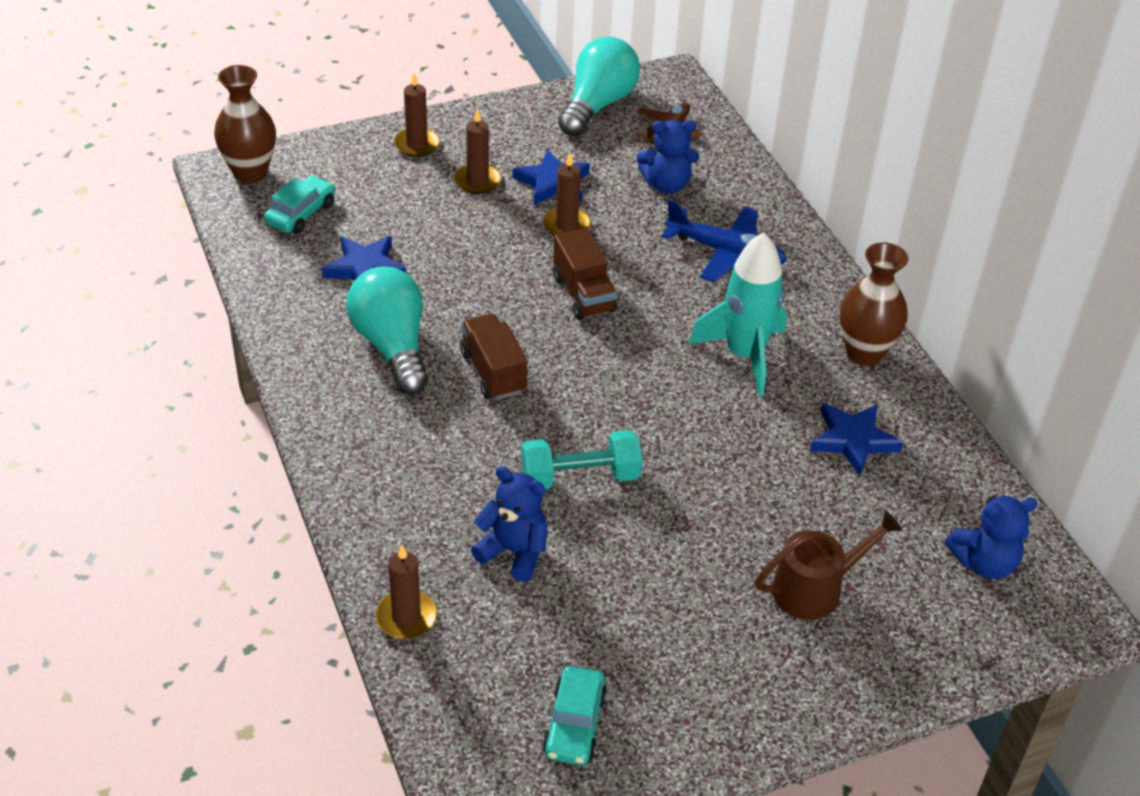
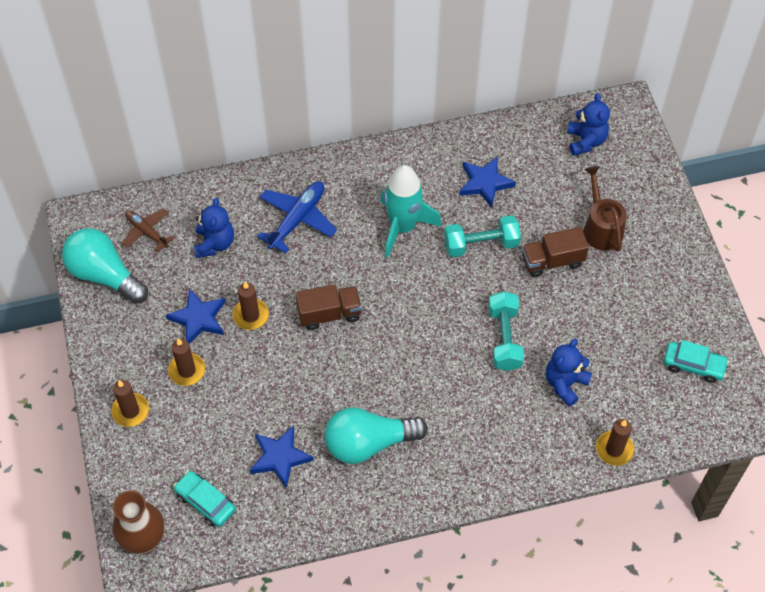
camera: 80 degrees left, 15 degrees up
brown truck [460,314,527,400] -> brown truck moved to [522,227,589,277]
brown vase [839,242,908,366] -> none
none -> turquoise dumbbell [444,215,521,257]

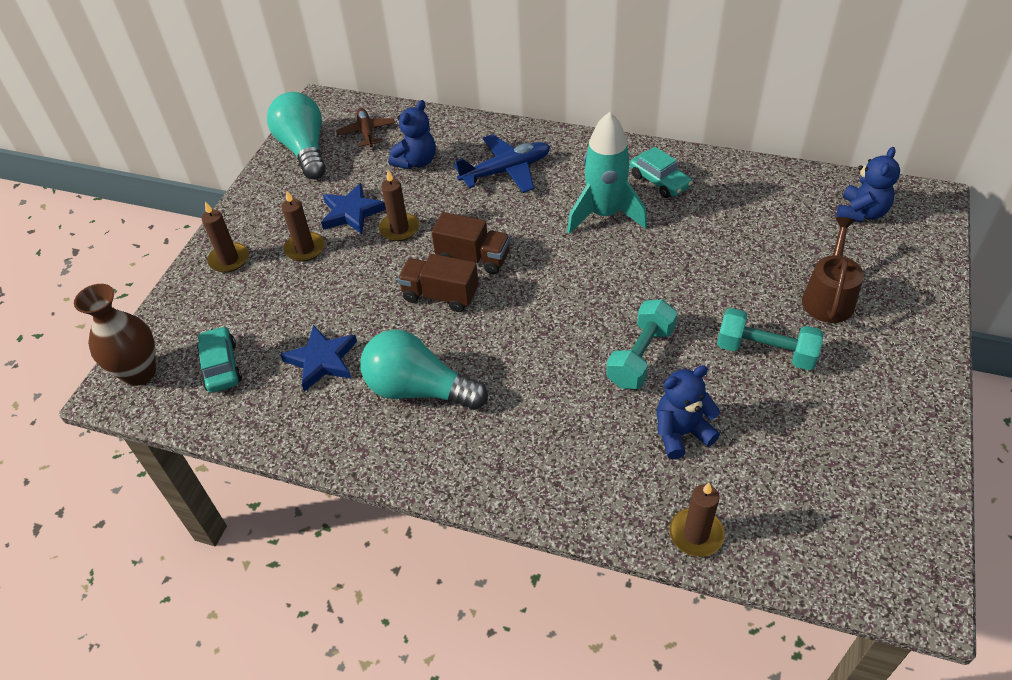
camera: 35 degrees right, 10 degrees down
turquoise dumbbell [444,215,521,257] -> turquoise dumbbell moved to [717,308,824,370]
blue star [459,156,516,208] -> none
brown truck [522,227,589,277] -> brown truck moved to [398,254,479,312]
turquoise car [664,340,729,383] -> turquoise car moved to [630,147,693,198]

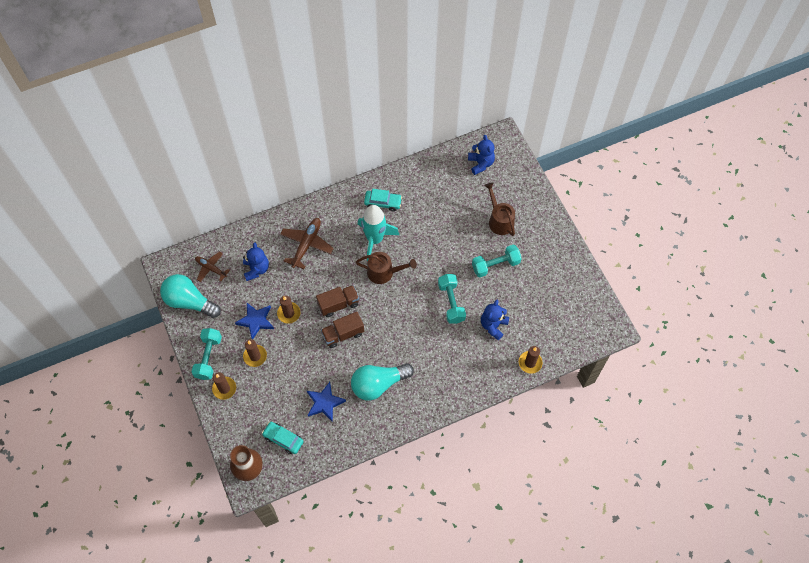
camera: 45 degrees left, 15 degrees up
blue plane [454,134,550,193] -> brown plane [280,218,334,269]
none -> turquoise dumbbell [192,328,222,380]
none -> brown watering can [356,252,417,284]

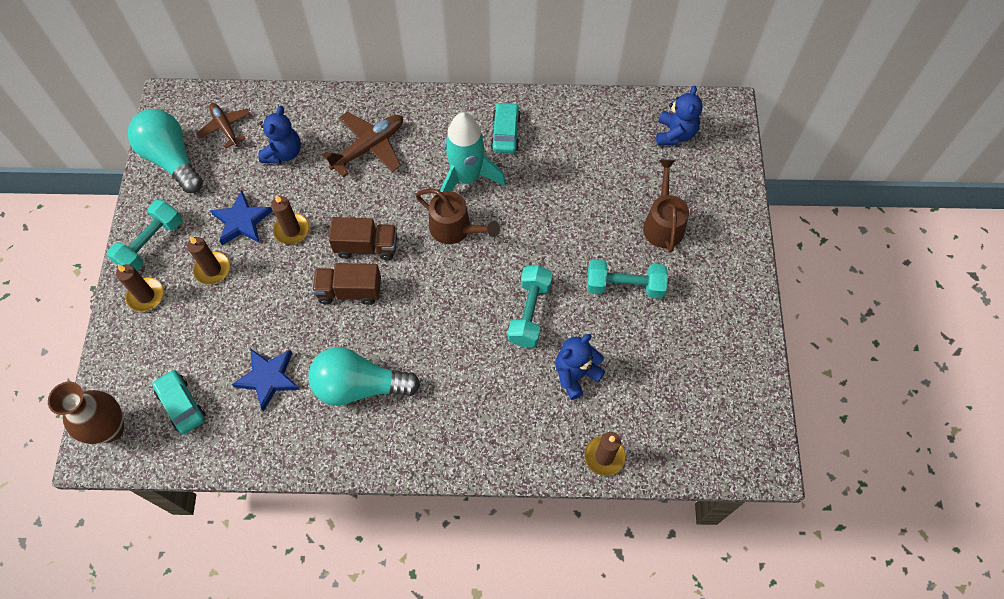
camera: 25 degrees right, 0 degrees up
turquoise car [364,189,402,211] -> turquoise car turned 120 degrees counterclockwise [491,102,521,153]

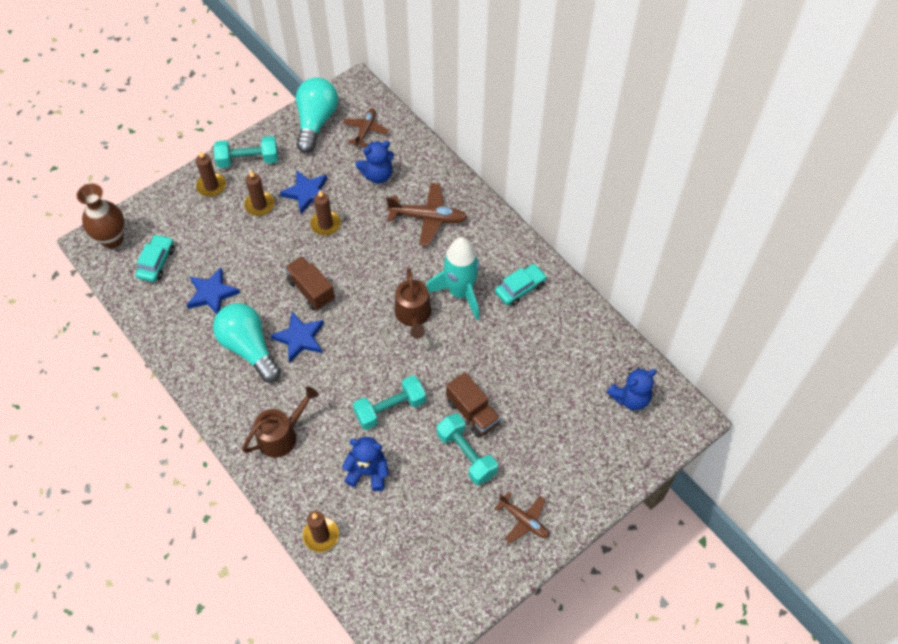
camera: 50 degrees right, 5 degrees down
brown truck [329,217,397,260] -> brown truck moved to [446,372,501,437]
brown watering can [643,159,689,252] -> brown watering can moved to [242,387,319,458]
none -> blue star [270,312,324,363]
none -> brown plane [494,492,549,543]

